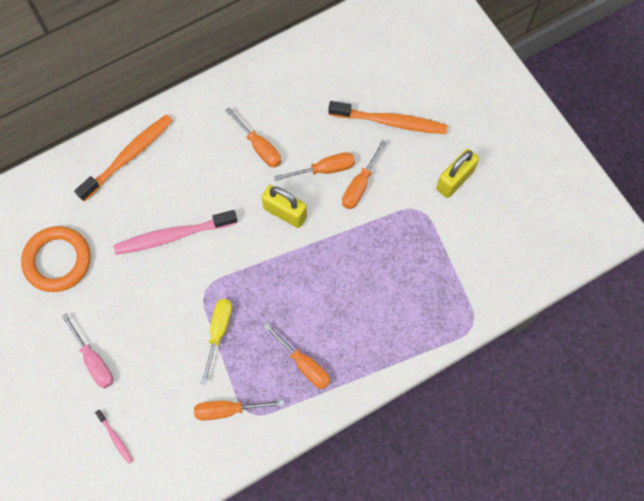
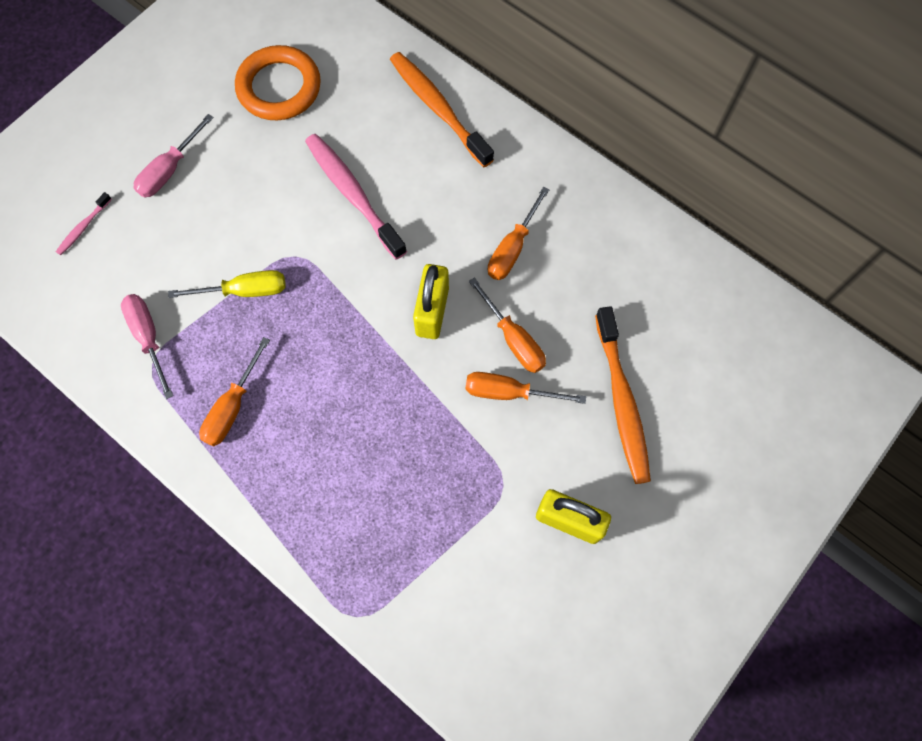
camera: 70 degrees right, 0 degrees up
orange toothbrush [74,114,173,202] -> orange toothbrush turned 150 degrees counterclockwise [390,52,494,167]
orange screwdriver [194,400,284,420] -> pink screwdriver [121,294,173,399]

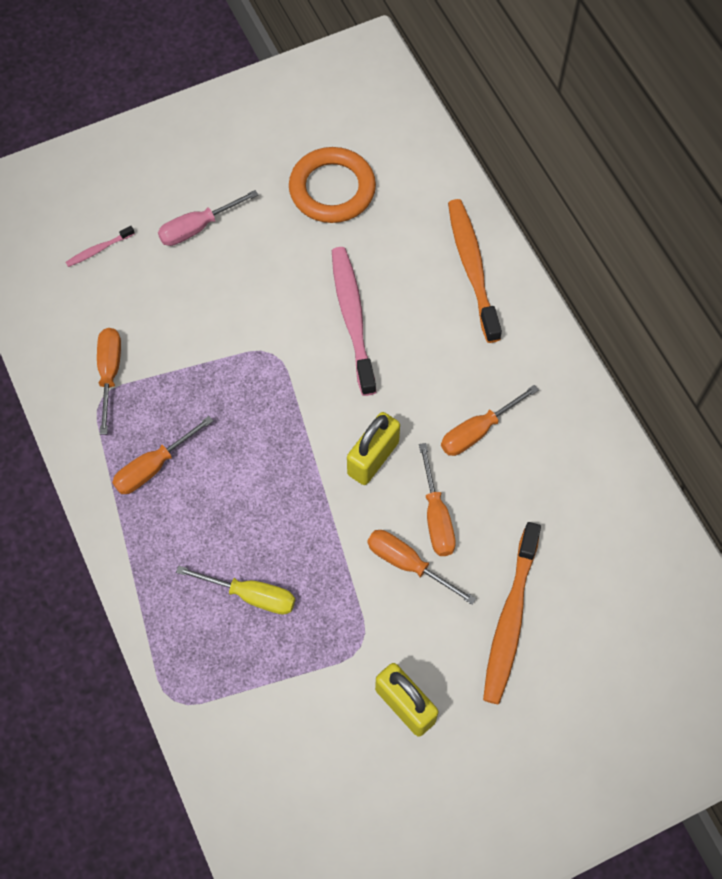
camera: 25 degrees right, 5 degrees down
pink screwdriver [121,294,173,399] -> orange screwdriver [97,328,121,435]
yellow screwdriver [168,270,286,298] -> yellow screwdriver moved to [176,566,295,615]

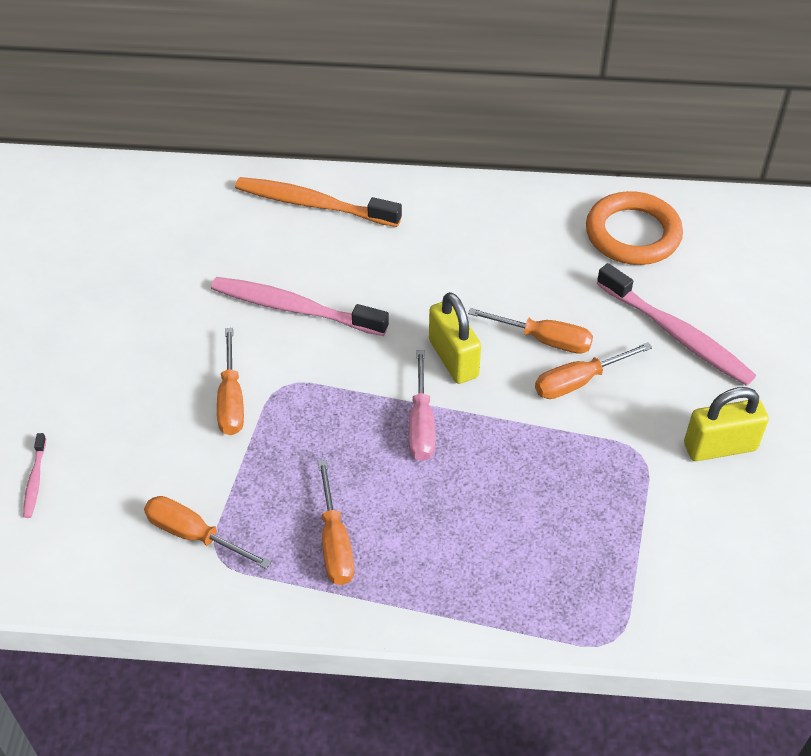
camera: 60 degrees left, 15 degrees down
pink screwdriver [158,190,258,246] -> pink screwdriver moved to [409,350,436,461]
yellow screwdriver [176,566,295,615] -> none
orange ring [289,147,376,223] -> orange ring moved to [586,191,683,265]
orange screwdriver [441,385,539,456] -> orange screwdriver moved to [217,328,244,435]
orange toothbrush [483,522,541,704] -> pink toothbrush [597,263,756,386]

